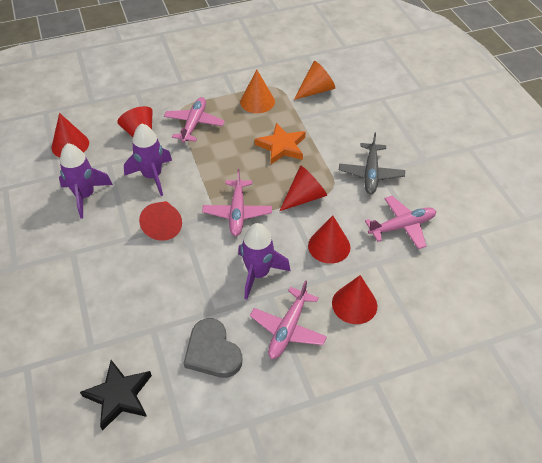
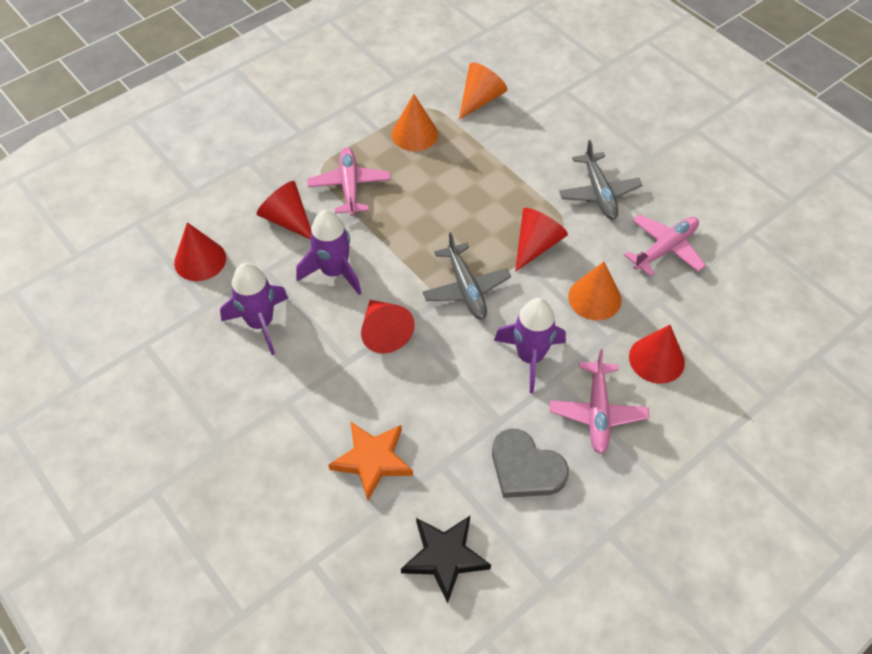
camera: 20 degrees left, 5 degrees up
pink plane [202,169,272,236] -> grey plane [423,232,511,320]
orange star [255,123,305,164] -> orange star moved to [328,422,413,501]
red cone [308,216,351,264] -> orange cone [568,262,622,320]

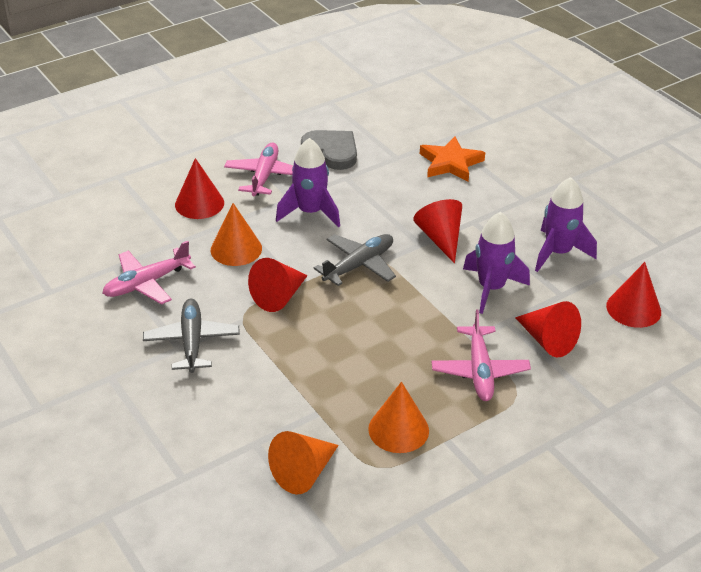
camera: 175 degrees left, 15 degrees down
black star [401,516,491,603] -> none
grey plane [423,232,511,320] -> grey plane turned 60 degrees clockwise [314,234,396,286]

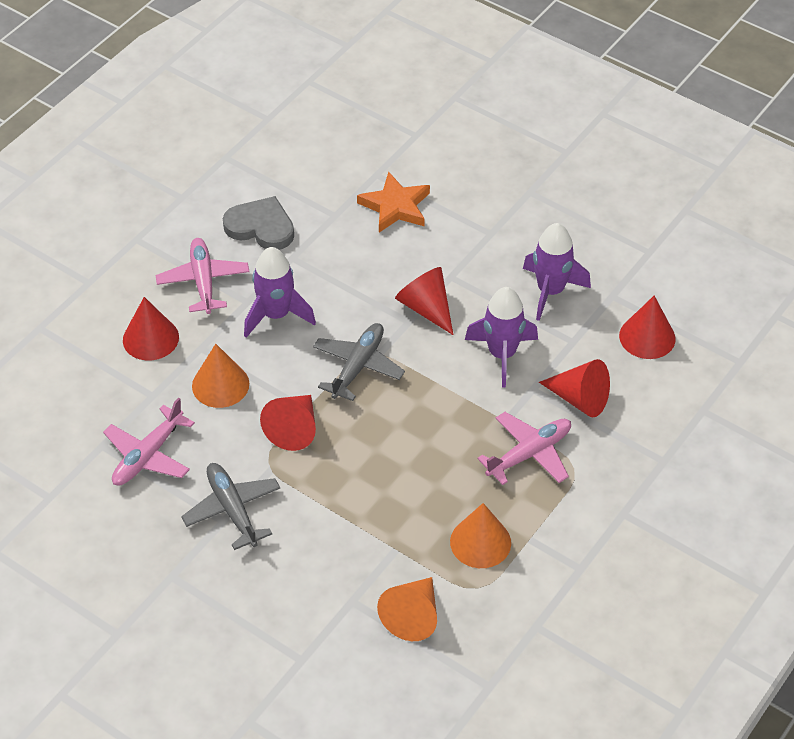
camera: 20 degrees left, 10 degrees up
pink plane [431,309,531,401] -> pink plane turned 105 degrees counterclockwise [477,412,571,485]

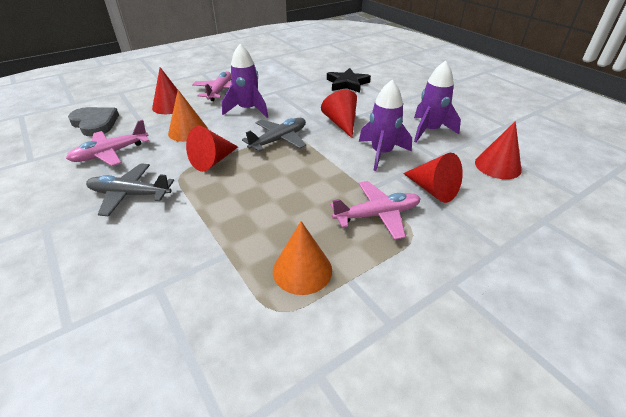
camera: 20 degrees right, 10 degrees down
grey plane [181,463,280,550] -> grey plane turned 75 degrees counterclockwise [86,163,174,216]
grey heart [223,196,294,250] -> grey heart moved to [68,107,119,137]
orange star [357,171,430,232] -> black star [327,68,371,93]
orange cone [377,577,437,641] -> none

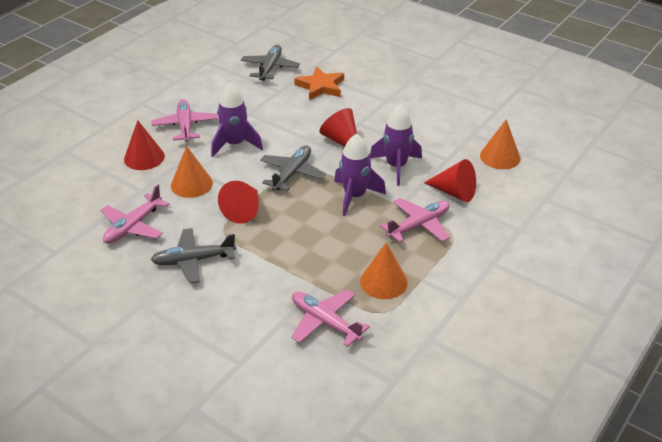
camera: 20 degrees left, 0 degrees up
grey heart [68,107,119,137] -> none
black star [327,68,371,93] -> orange star [294,66,344,100]
purple rocket [414,61,461,142] -> purple rocket moved to [334,134,386,216]
red cone [475,121,522,179] -> orange cone [480,119,521,169]
none -> grey plane [241,45,300,81]
none -> pink plane [291,290,370,347]

